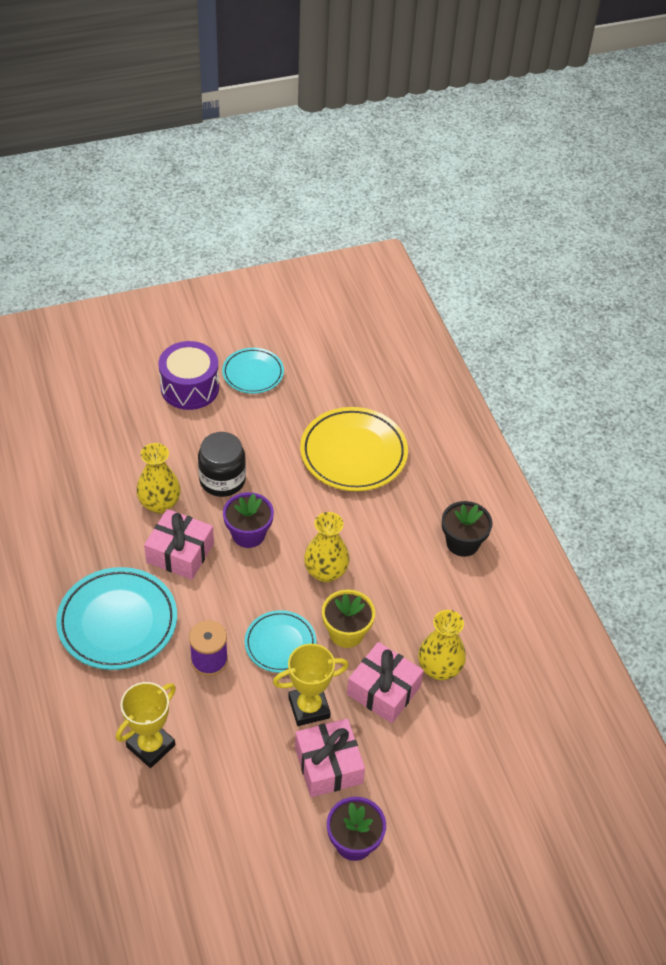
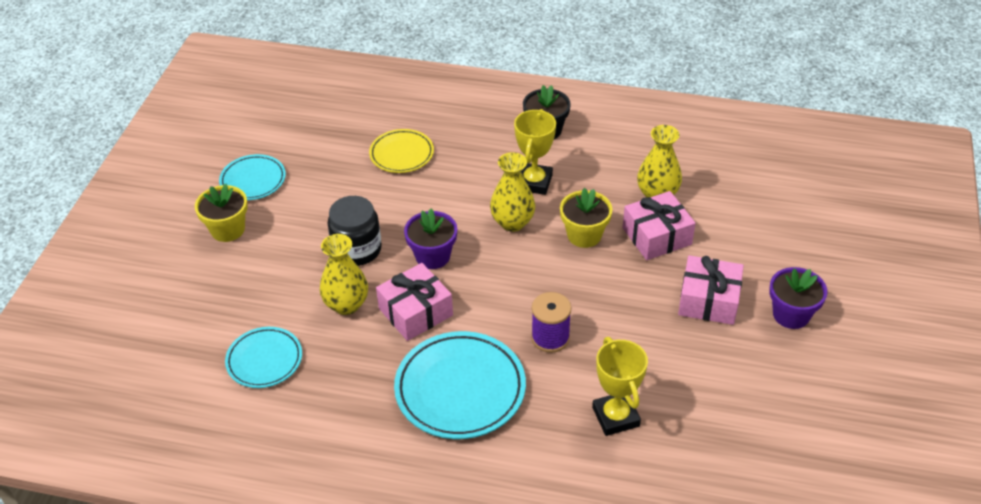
camera: 55 degrees left, 5 degrees down
purple drum [158,341,219,410] -> yellow flower pot [195,184,248,242]
turquoise plate [245,610,316,673] -> turquoise plate moved to [225,327,302,388]
yellow trophy [273,644,349,726] -> yellow trophy moved to [514,109,556,195]
yellow plate [300,407,408,491] -> yellow plate [369,129,434,173], size x0.60

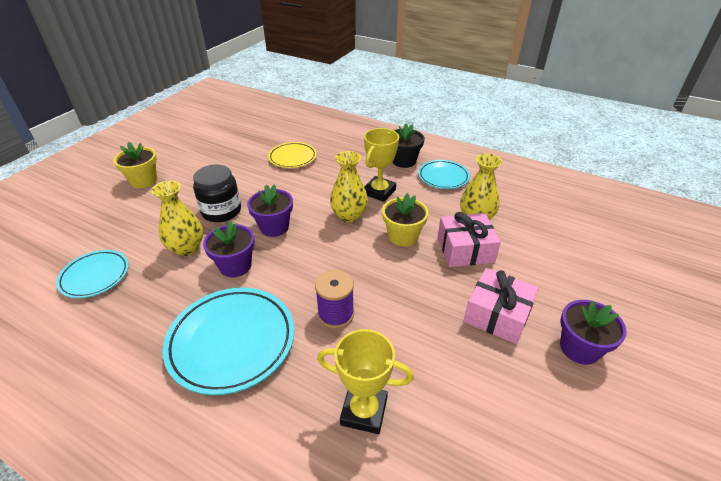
camera: 15 degrees right, 5 degrees down
turquoise plate [219,154,286,200] -> turquoise plate moved to [418,160,470,189]
pink gift [376,263,453,341] -> purple flower pot [203,221,255,277]
yellow trophy [592,337,648,436] -> yellow trophy turned 75 degrees counterclockwise [317,329,414,434]

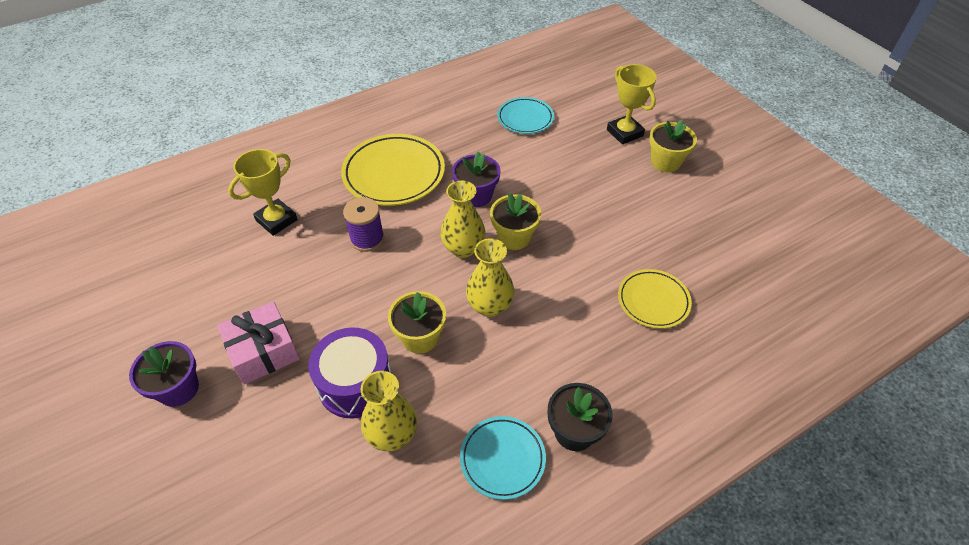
camera: 120 degrees right, 10 degrees up
yellow vase [151,180,203,256] -> yellow vase moved to [440,181,486,258]
turquoise plate [163,288,294,395] -> yellow plate [341,134,445,206]
black jar [193,165,241,222] -> none
purple flower pot [247,184,293,237] -> yellow flower pot [490,193,541,250]
yellow trophy [364,128,399,202] -> yellow trophy moved to [607,64,657,145]
pink gift [438,212,501,267] -> purple drum [308,328,392,418]

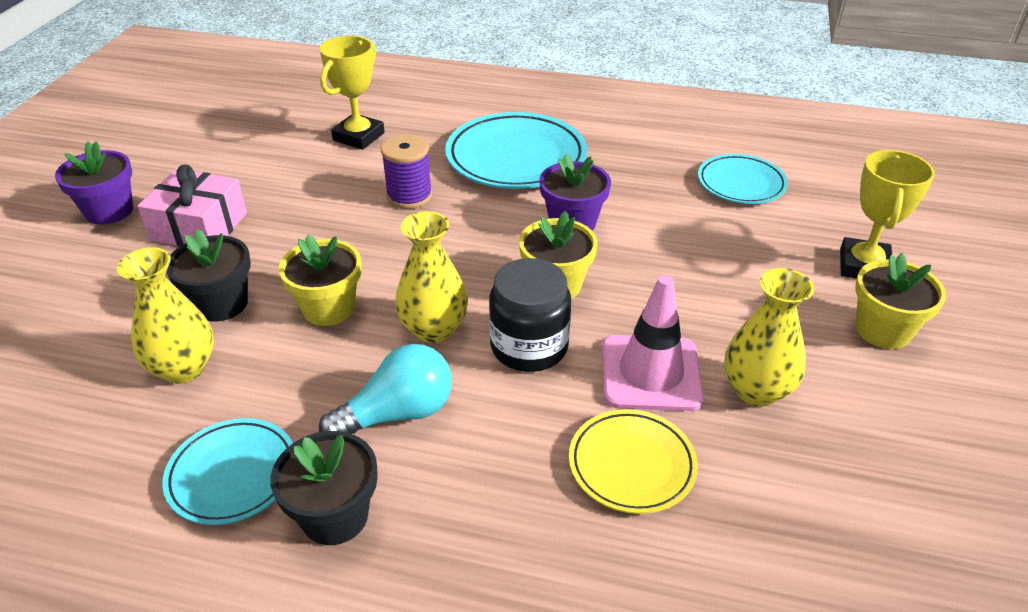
camera: 45 degrees right, 10 degrees down
yellow trophy [228,149,298,236] -> yellow trophy turned 60 degrees counterclockwise [320,36,385,150]
purple drum [308,328,392,418] -> black flower pot [166,229,251,322]
yellow plate [341,134,445,206] -> turquoise plate [445,112,587,189]
yellow vase [440,181,486,258] -> yellow vase moved to [724,268,814,406]
none -> turquoise light bulb [319,344,452,434]
none -> black jar [489,258,571,372]
none -> pink traffic cone [602,275,704,411]

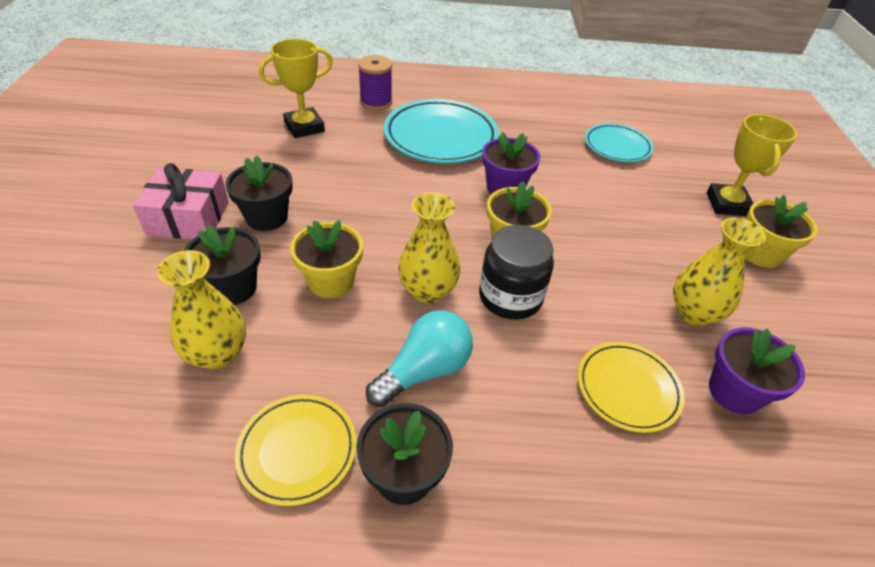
camera: 15 degrees left, 5 degrees up
purple flower pot [55,141,133,225] -> purple flower pot moved to [709,327,805,414]
turquoise plate [162,418,293,525] -> yellow plate [235,395,357,506]
yellow trophy [320,36,385,150] -> yellow trophy turned 45 degrees clockwise [259,39,333,138]
purple spool [381,134,432,209] -> purple spool moved to [358,55,392,110]
pink traffic cone [602,275,704,411] -> none
none -> black flower pot [225,155,293,231]

